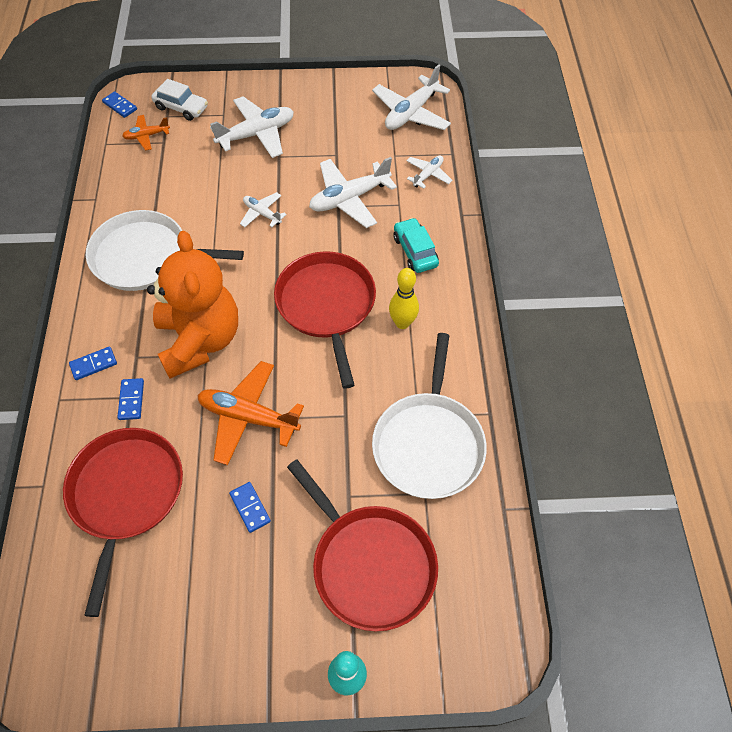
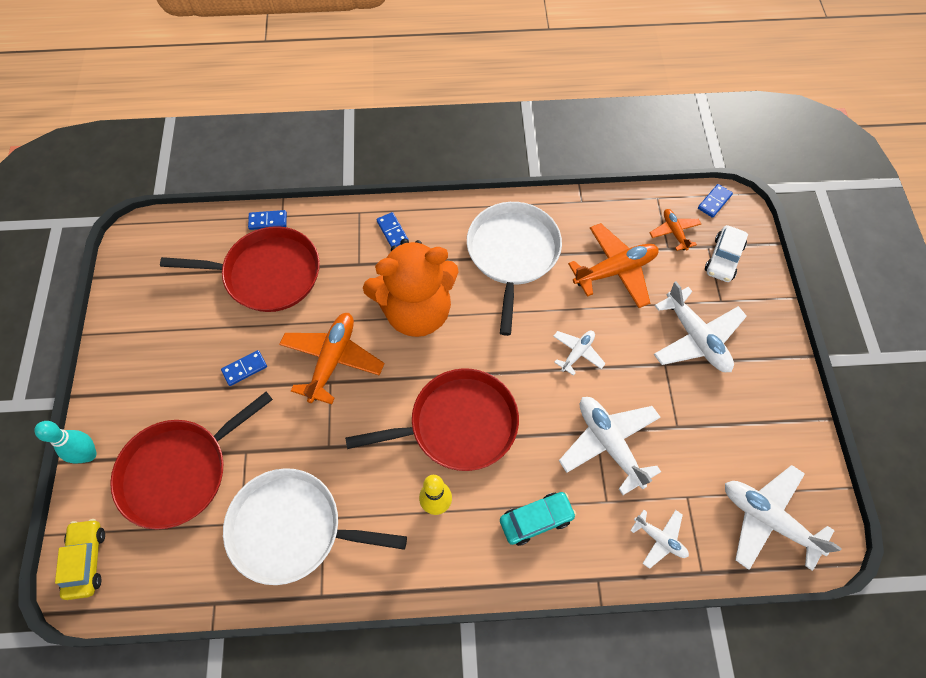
camera: 90 degrees right, 5 degrees up
blue domino [117,378,144,420] -> blue domino moved to [248,210,287,230]
none -> yellow car [55,519,105,600]
none -> orange plane [568,223,659,308]

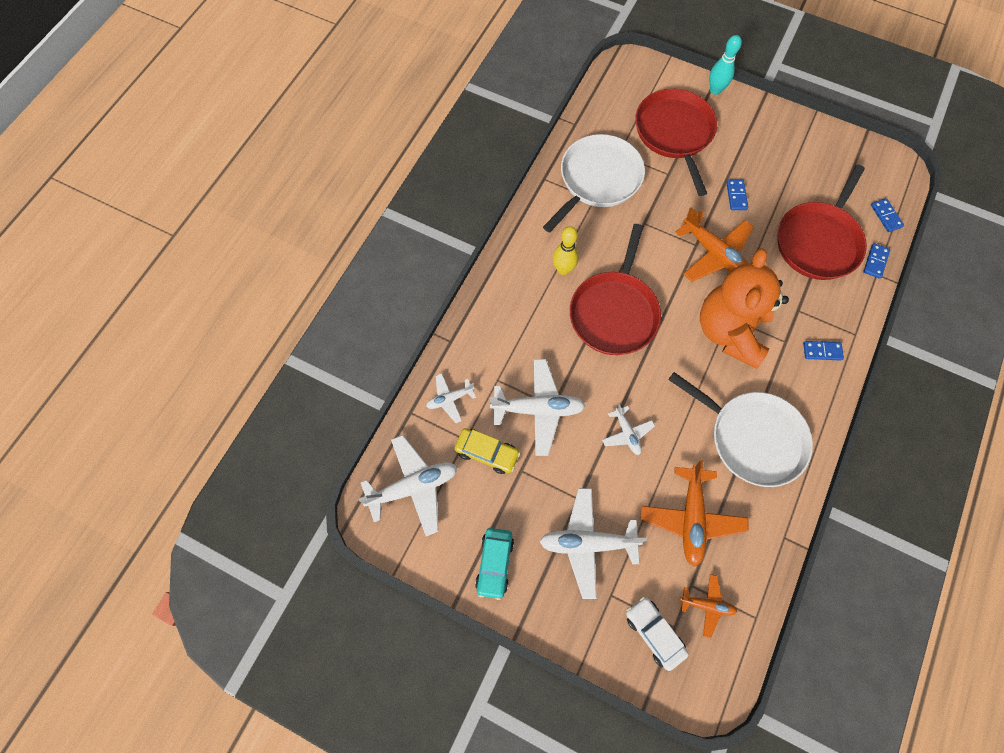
camera: 120 degrees right, 5 degrees up
yellow car [55,519,105,600] -> yellow car moved to [454,428,521,474]
turquoise car [500,492,576,546] -> turquoise car moved to [475,528,514,600]
blue domino [698,184,733,218] -> blue domino moved to [871,198,904,232]

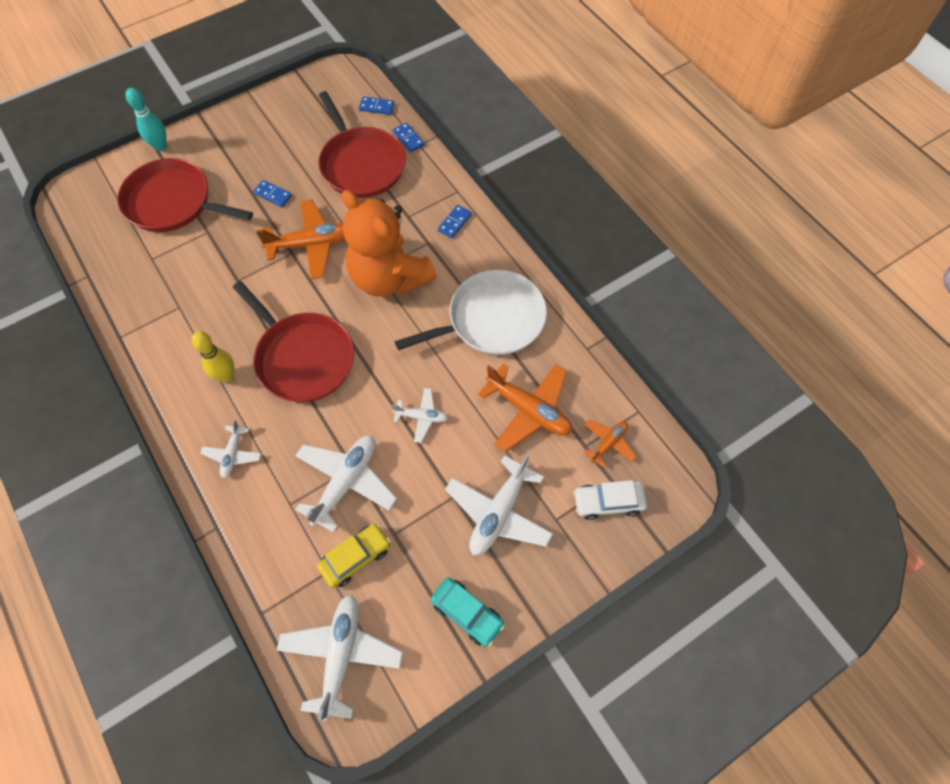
camera: 60 degrees left, 5 degrees down
white plane [426,373,476,423] -> white plane moved to [200,420,262,479]
white pan [543,134,645,233] -> none

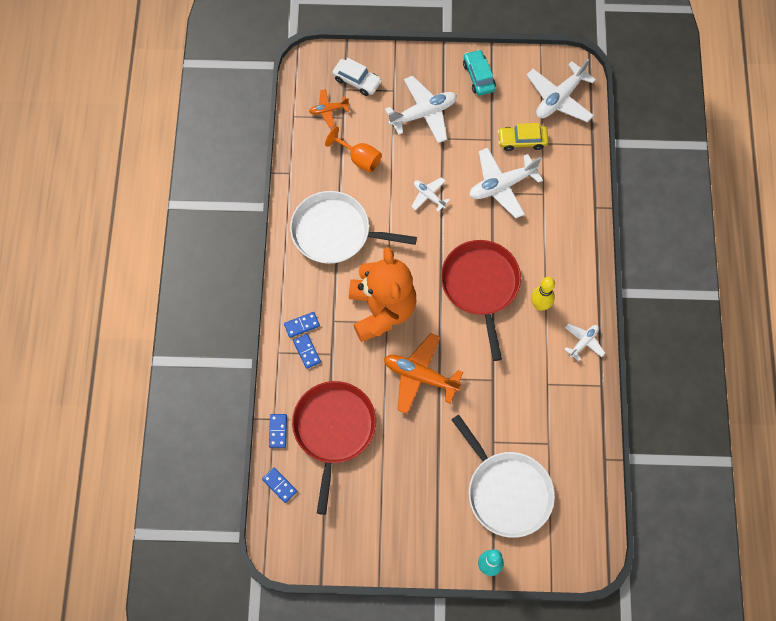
camera: 145 degrees left, 5 degrees up
red pan [117,158,253,232] -> white pan [451,415,555,538]
white plane [200,420,262,479] -> white plane moved to [564,323,605,361]
blue domino [253,180,292,207] -> blue domino moved to [293,334,321,369]
orange plane [478,363,572,452] -> orange goblet [325,126,382,173]

